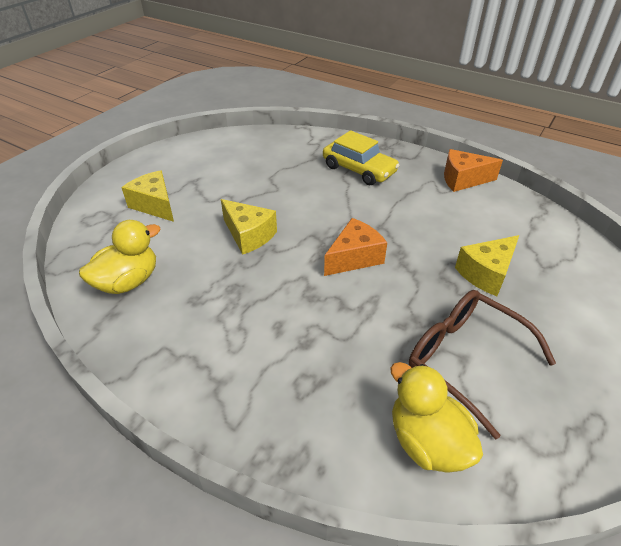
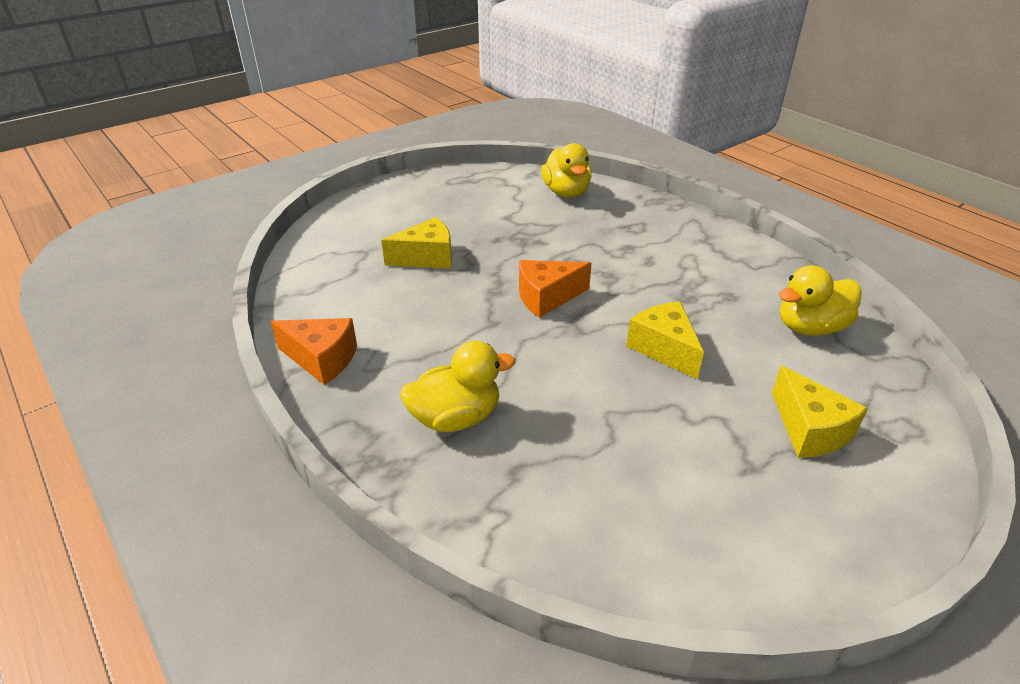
camera: 160 degrees left, 5 degrees down
yellow car [323,130,400,185] -> yellow duck [400,341,516,432]
brown glasses [409,290,556,439] -> none

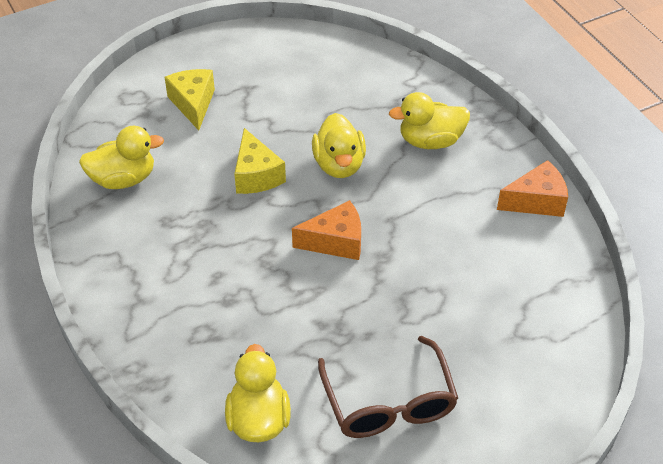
camera: 170 degrees left, 10 degrees up
orange cheese [271,318,357,385] -> orange cheese turned 135 degrees clockwise [497,160,568,217]
yellow cheese [381,217,452,268] -> none
none -> yellow duck [312,113,366,178]
none -> brown glasses [318,336,458,438]

